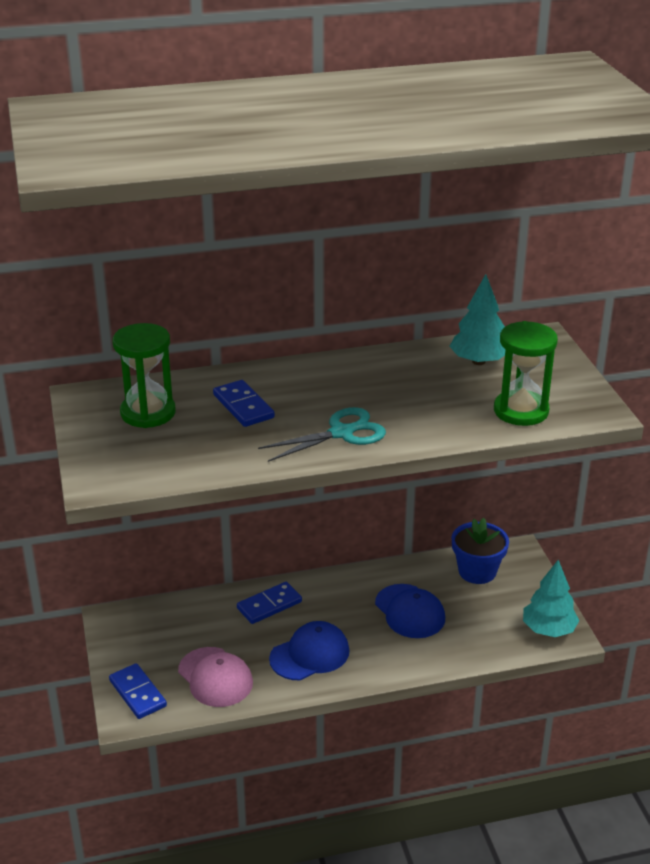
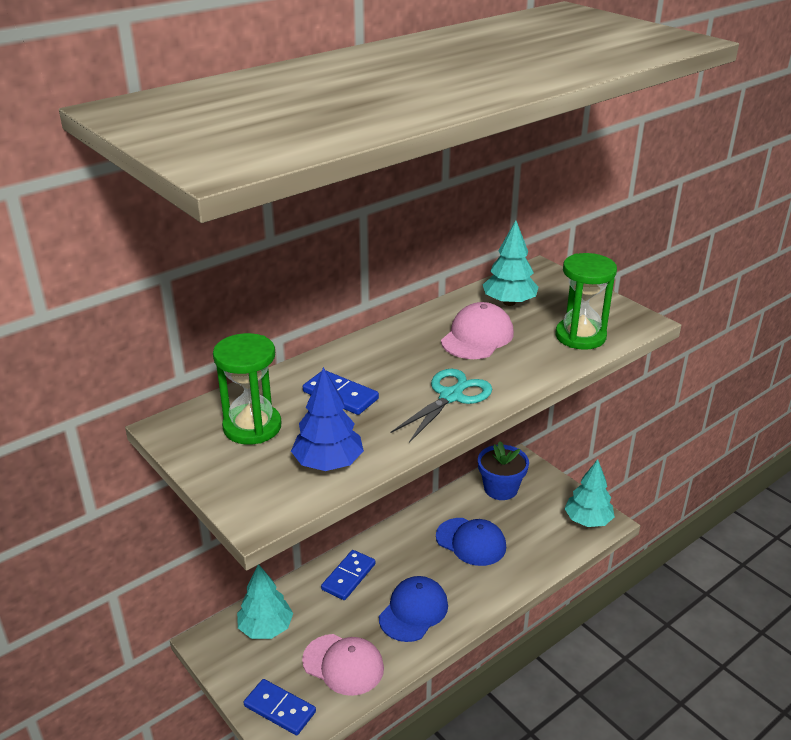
camera: 25 degrees left, 0 degrees up
none -> turquoise tree [237,565,293,639]
none -> blue tree [291,367,364,471]
none -> pink cap [441,302,514,359]

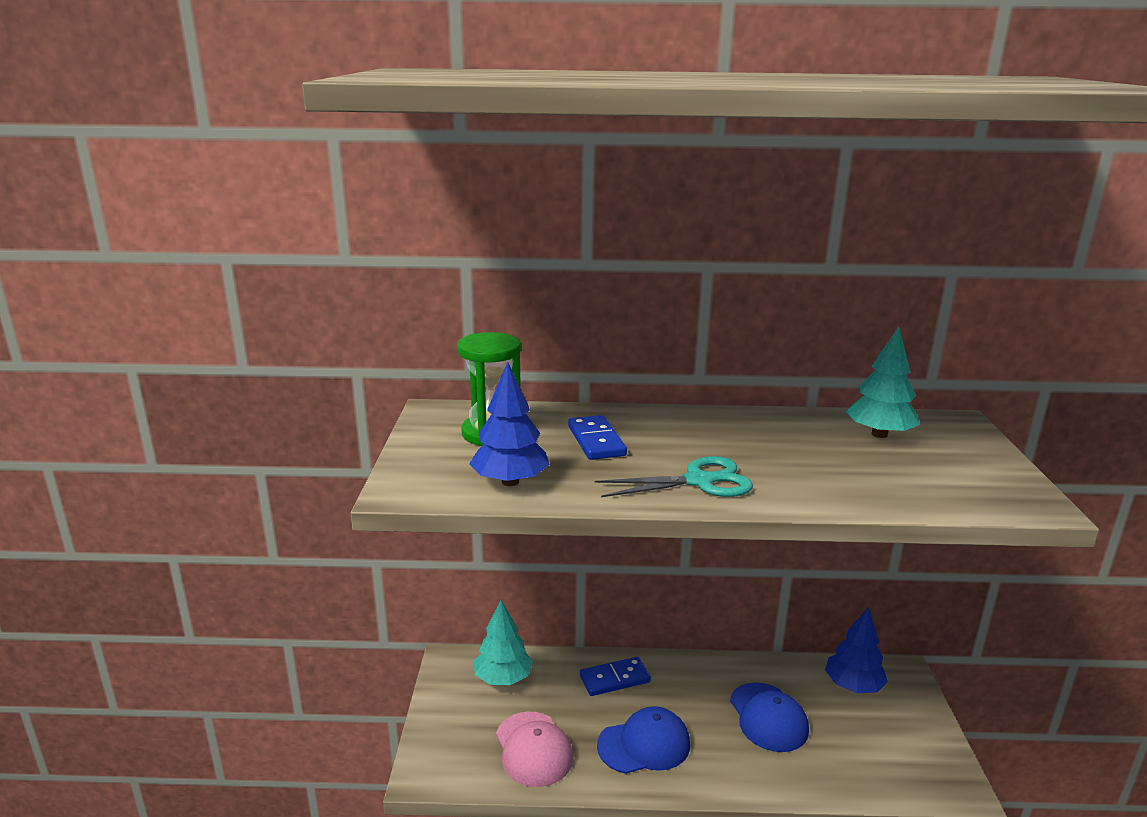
camera: 40 degrees right, 10 degrees down
blue domino [244,679,316,735] -> none
pink cap [441,302,514,359] -> none
blue flower pot [478,441,529,500] -> blue tree [825,607,888,693]
green hourglass [555,253,617,350] -> none
turquoise tree [564,459,615,527] -> none

